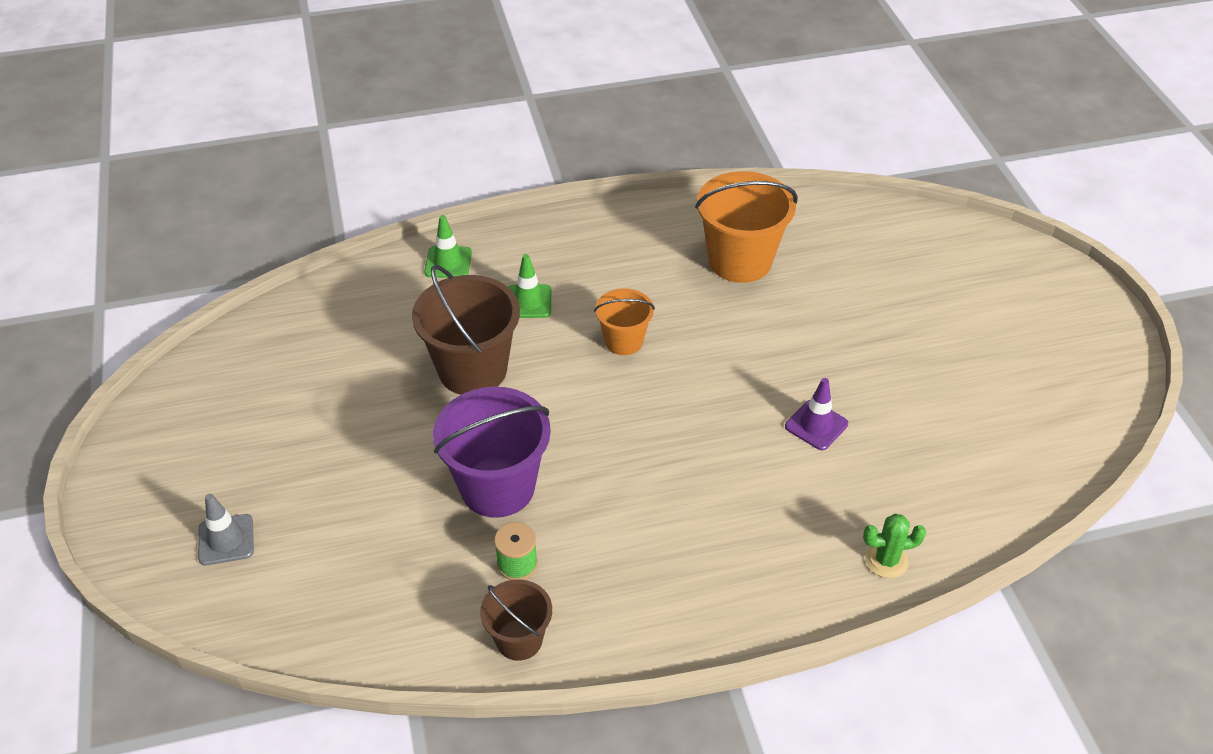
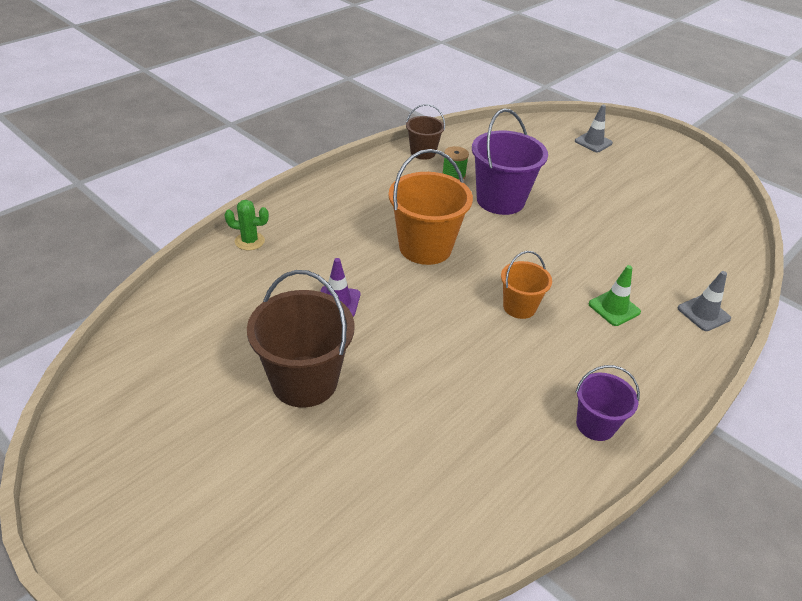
camera: 145 degrees right, 5 degrees down
brown bucket [412,265,520,395] -> brown bucket moved to [247,270,355,408]
green traffic cone [424,215,472,278] -> grey traffic cone [678,271,731,331]
orange bucket [695,171,798,283] -> orange bucket moved to [389,149,473,265]
green cactus [863,514,926,578] -> green cactus turned 45 degrees clockwise [224,200,269,250]
none -> purple bucket [576,365,640,441]

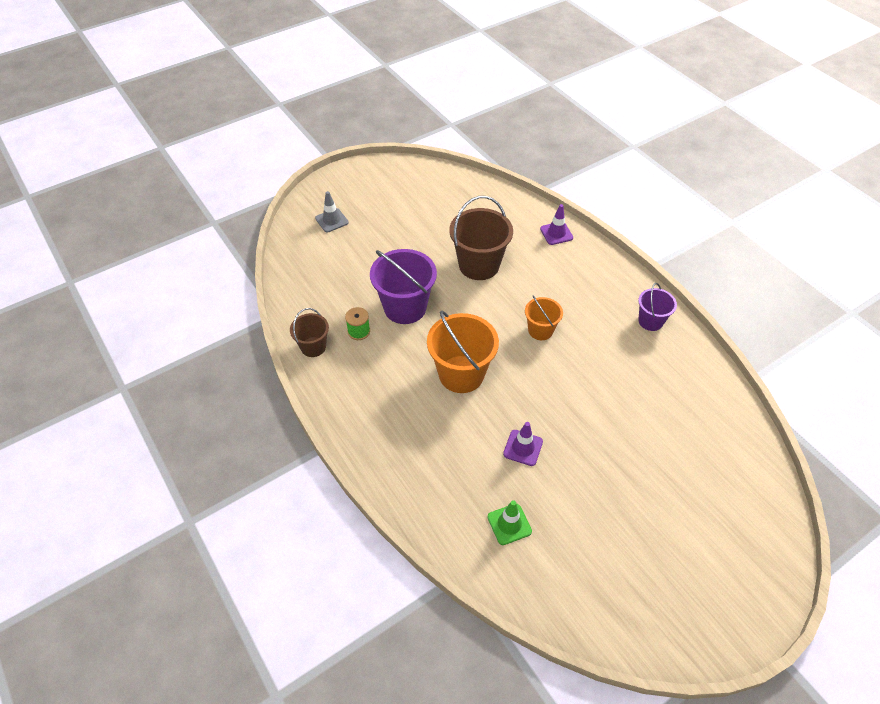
camera: 75 degrees left, 10 degrees up
green cactus [224,200,269,250] -> none
brown bucket [247,270,355,408] -> brown bucket moved to [450,196,513,280]
green traffic cone [589,265,641,326] -> green traffic cone moved to [487,500,532,545]
grey traffic cone [678,271,731,331] -> purple traffic cone [540,204,573,245]

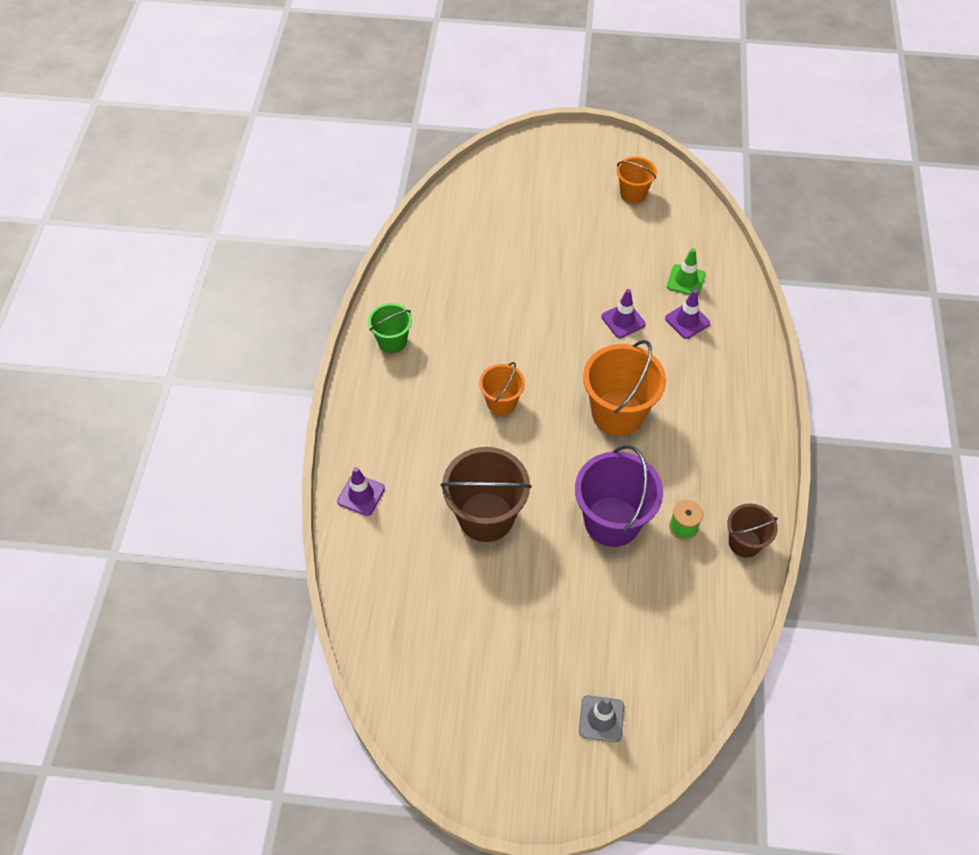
camera: 140 degrees left, 5 degrees up
purple bucket [638,283,677,331] -> green bucket [368,303,412,353]
none -> orange bucket [617,157,657,204]
none -> purple traffic cone [665,289,710,339]

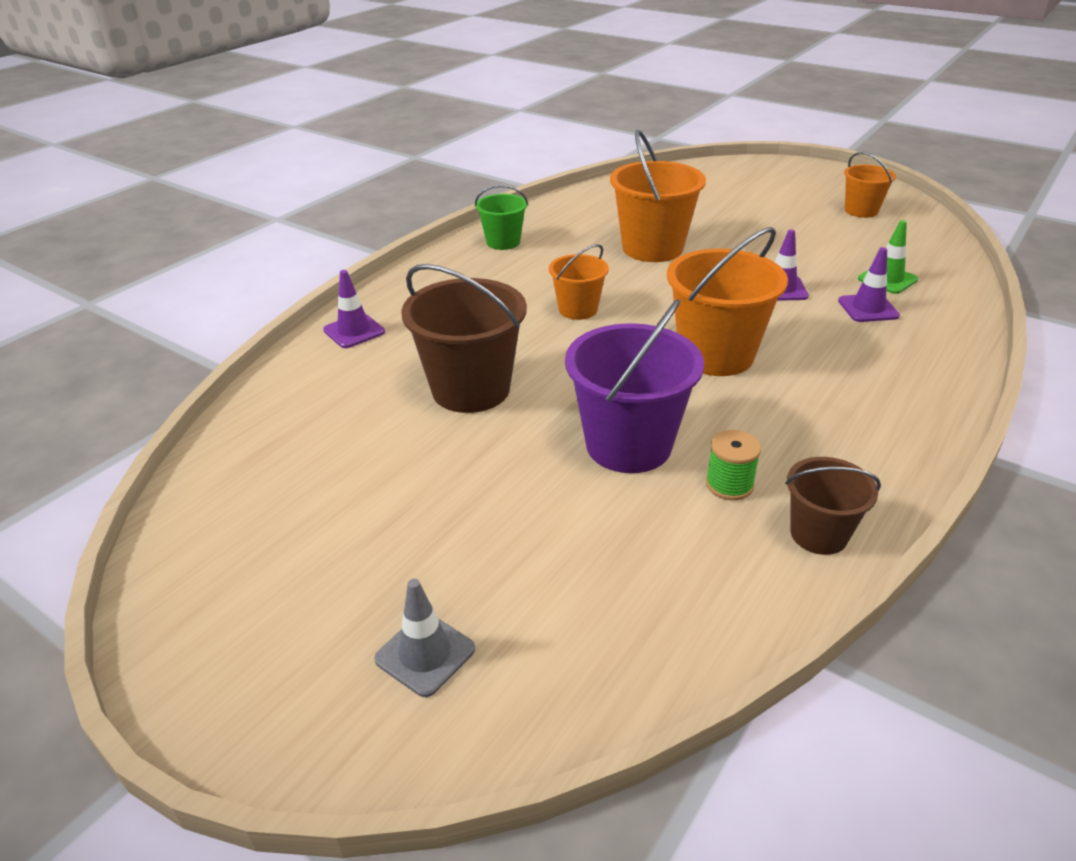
camera: 30 degrees right, 20 degrees down
none -> orange bucket [610,130,706,262]

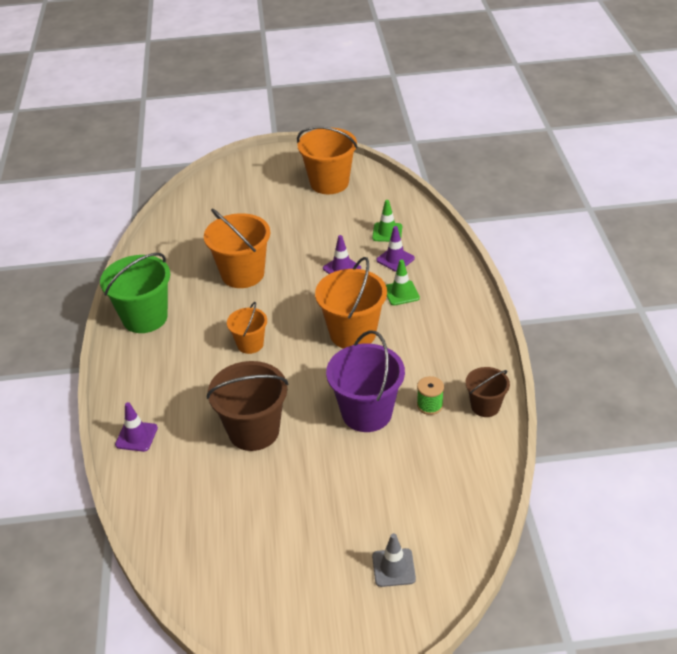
camera: 40 degrees left, 5 degrees up
green bucket [475,185,528,250] -> green bucket [100,253,170,333], size x1.76
orange bucket [844,152,896,218] -> orange bucket [297,126,358,194], size x1.76
none -> green traffic cone [386,259,420,305]

